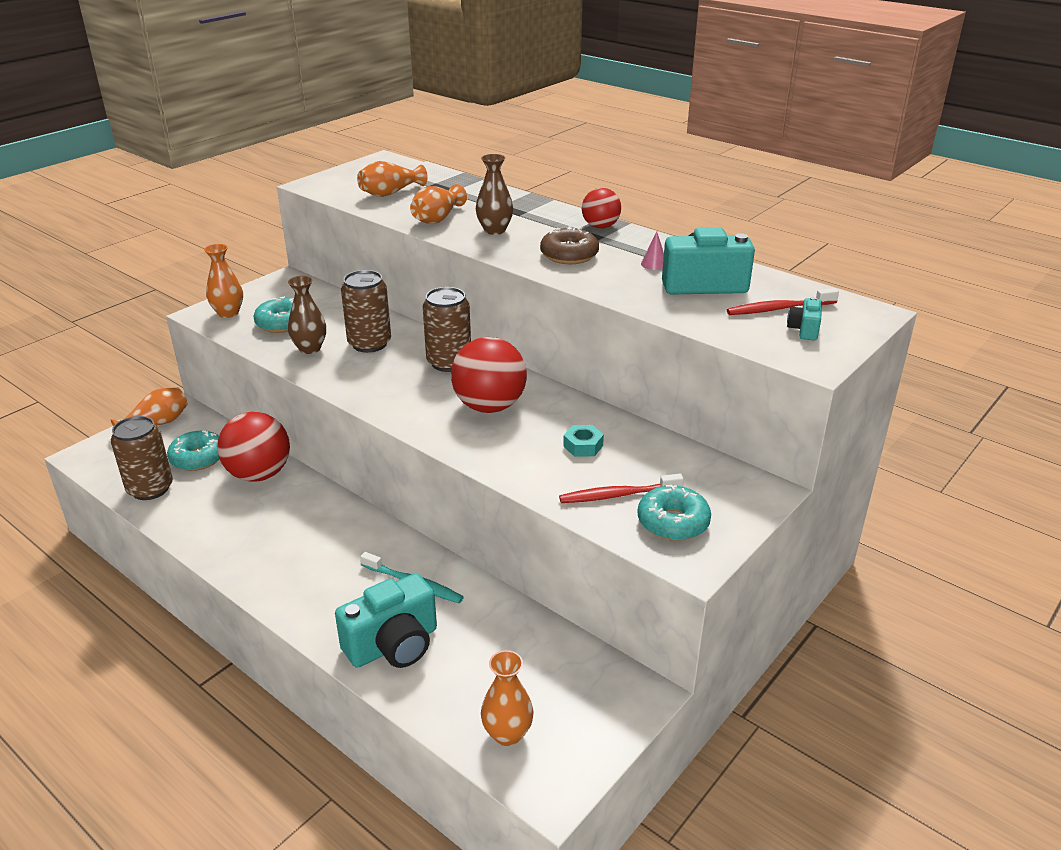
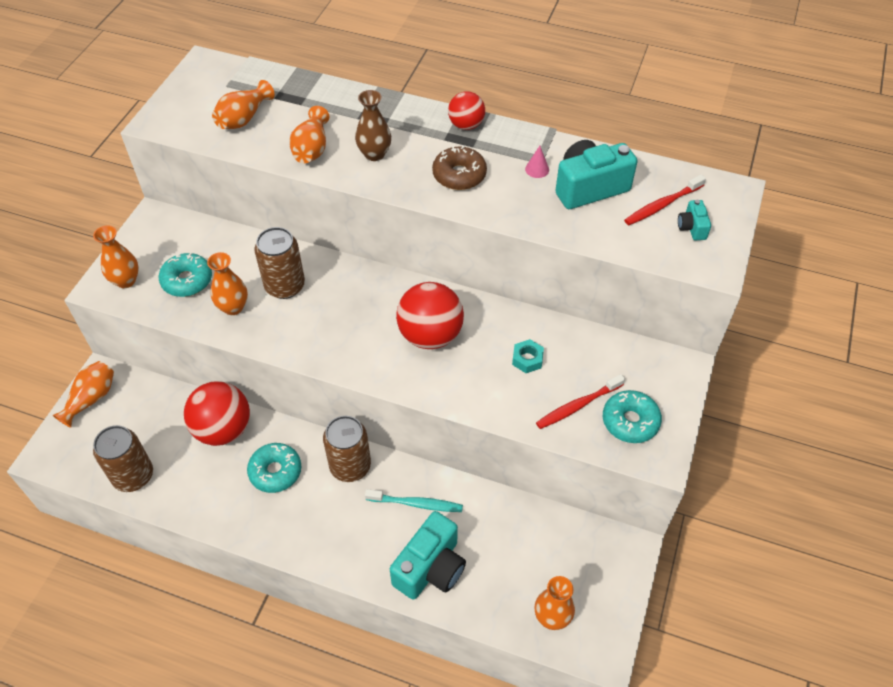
camera: 20 degrees left, 20 degrees up
turquoise donut [167,431,220,471] -> turquoise donut moved to [247,443,301,493]
brown vase [288,276,326,354] -> orange vase [207,252,248,315]
brown can [423,287,471,372] -> brown can moved to [323,416,371,482]

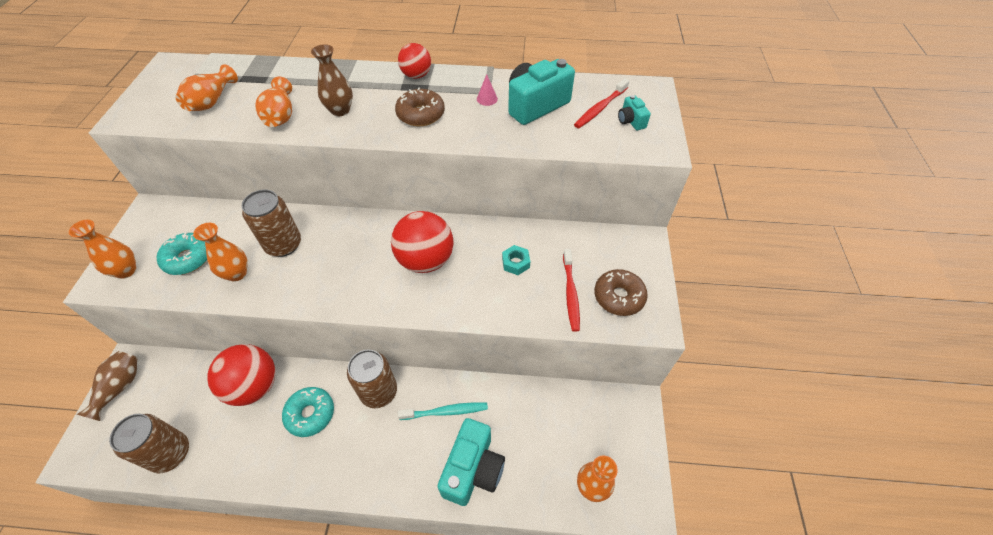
camera: 15 degrees left, 0 degrees up
orange vase [53,361,114,428] -> brown vase [77,351,137,421]
red toothbrush [536,374,625,429] -> red toothbrush turned 45 degrees counterclockwise [563,249,580,332]
turquoise donut [603,390,662,443] -> brown donut [594,269,648,316]

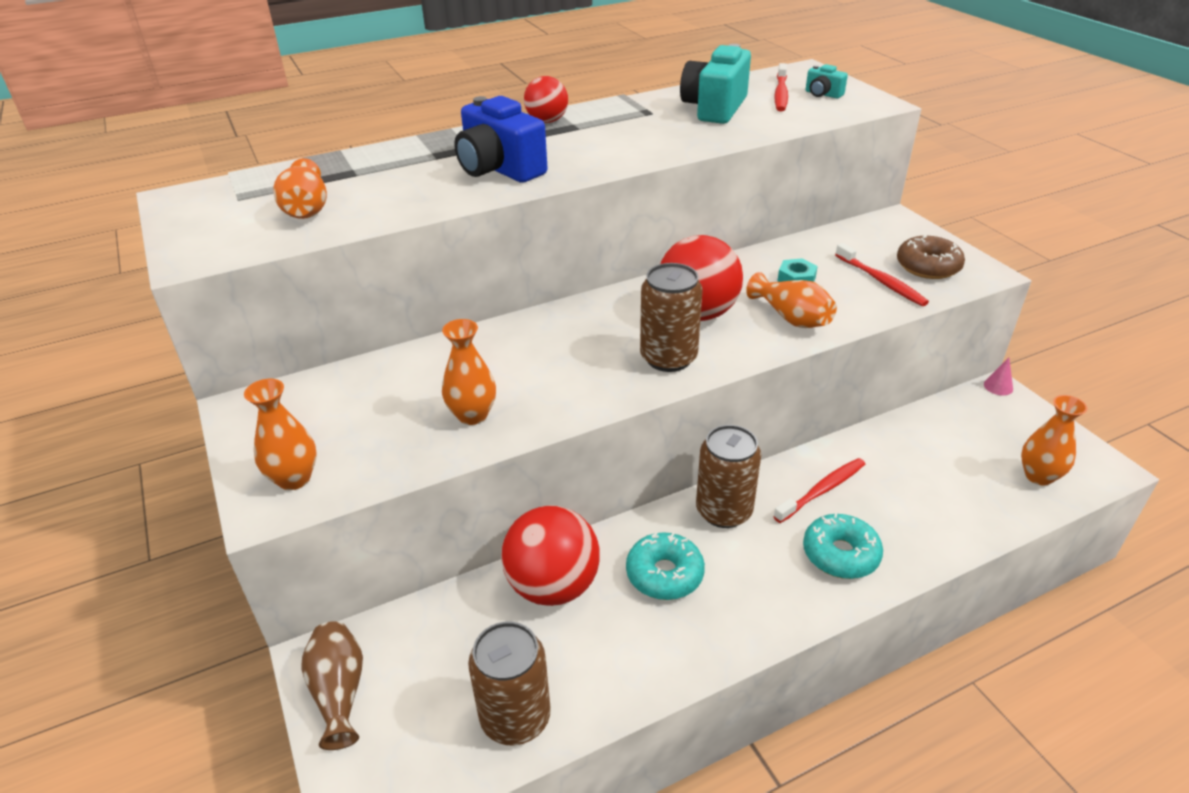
camera: 30 degrees left, 15 degrees down
turquoise donut [156,232,207,275] -> turquoise donut moved to [803,513,883,579]
brown can [242,190,301,257] -> brown can moved to [640,263,703,372]
orange vase [255,77,292,127] -> orange vase moved to [746,272,837,328]
brown vase [311,44,353,116] -> blue camera [454,96,548,183]
brown donut [395,88,445,126] -> none
turquoise toothbrush [398,402,488,420] -> red toothbrush [773,458,865,523]
turquoise camera [437,418,505,506] -> none
pink cone [477,74,498,106] -> pink cone moved to [984,358,1013,396]

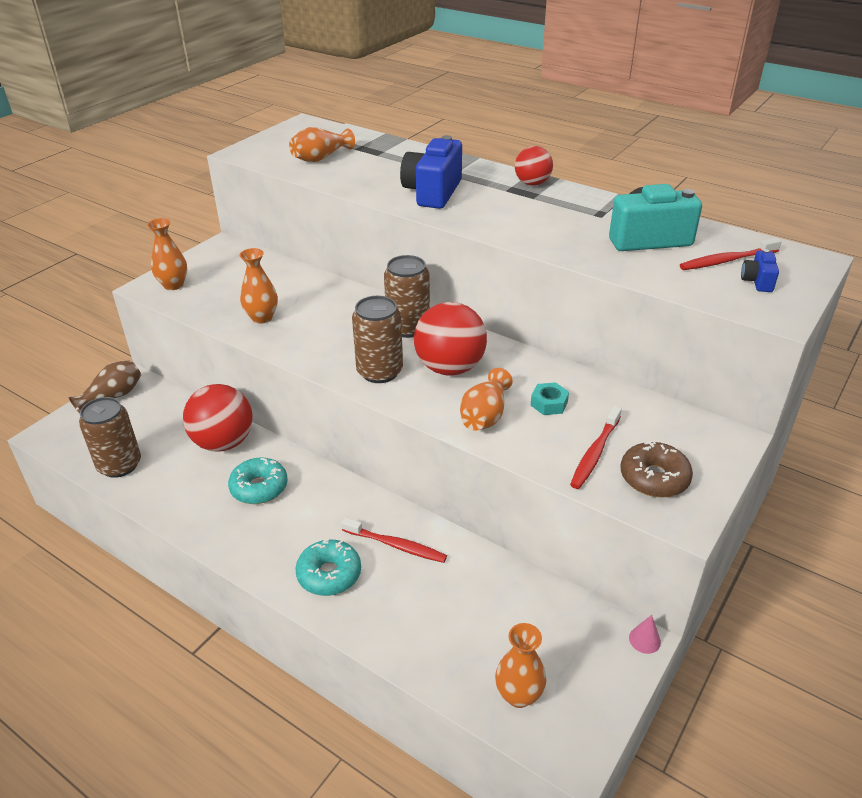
camera: 60 degrees right, 0 degrees up
brown can [696,425,761,528] -> brown can moved to [384,255,430,338]
turquoise camera [806,64,848,98] -> blue camera [741,249,779,292]

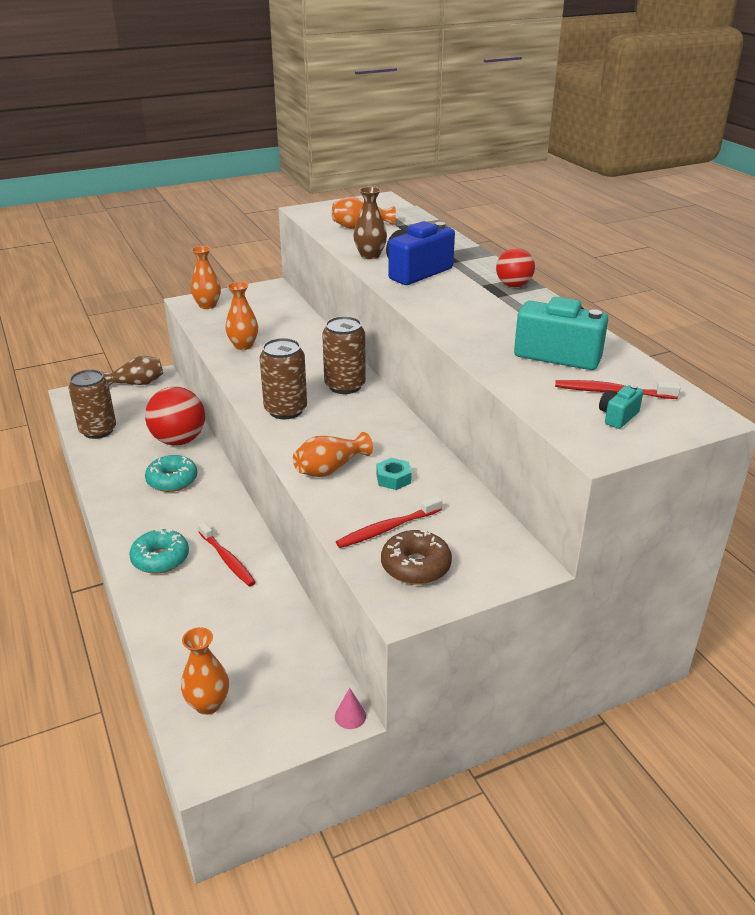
camera: 30 degrees right, 5 degrees down
red ball [414,302,487,376] -> none
blue camera [741,249,779,292] -> turquoise camera [599,385,643,429]
none -> brown vase [353,187,387,259]

